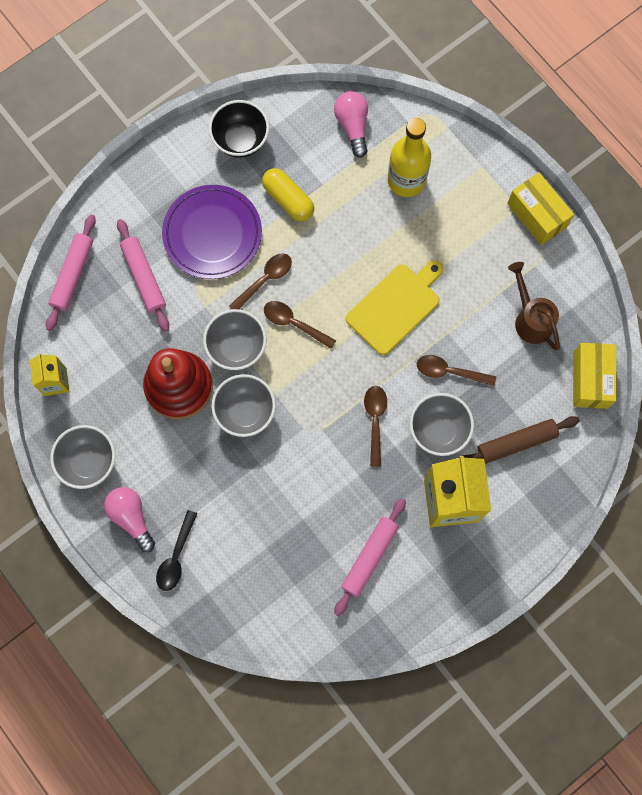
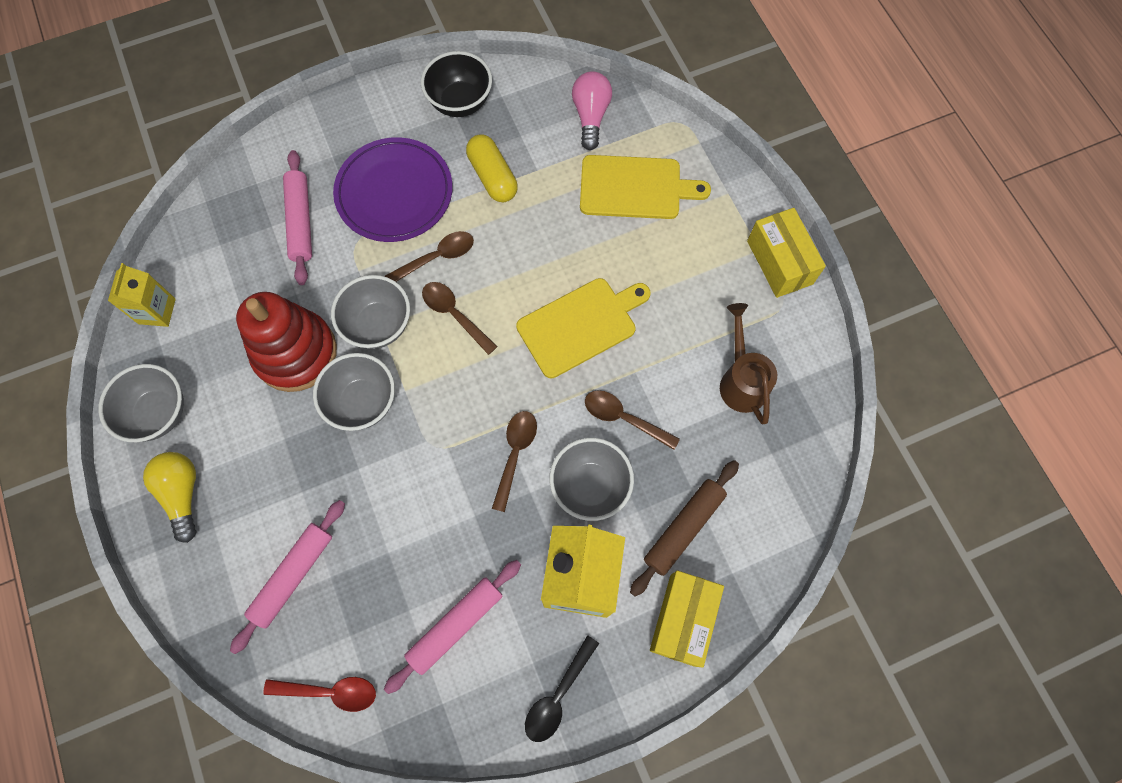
camera: 15 degrees right, 5 degrees down
pink rolling pin [46,214,96,331] -> pink rolling pin moved to [230,500,345,654]
pink light bulb [104,487,155,552] -> yellow light bulb [143,452,196,543]
black spoon [156,510,198,591] -> black spoon moved to [525,635,599,742]
yellow bottle [388,118,431,197] -> yellow cutting board [580,155,711,219]
brown rolling pin [463,416,580,464] -> brown rolling pin turned 45 degrees counterclockwise [630,460,739,596]
yellow box [573,343,617,409] -> yellow box moved to [650,571,724,668]
none -> red spoon [263,677,376,712]

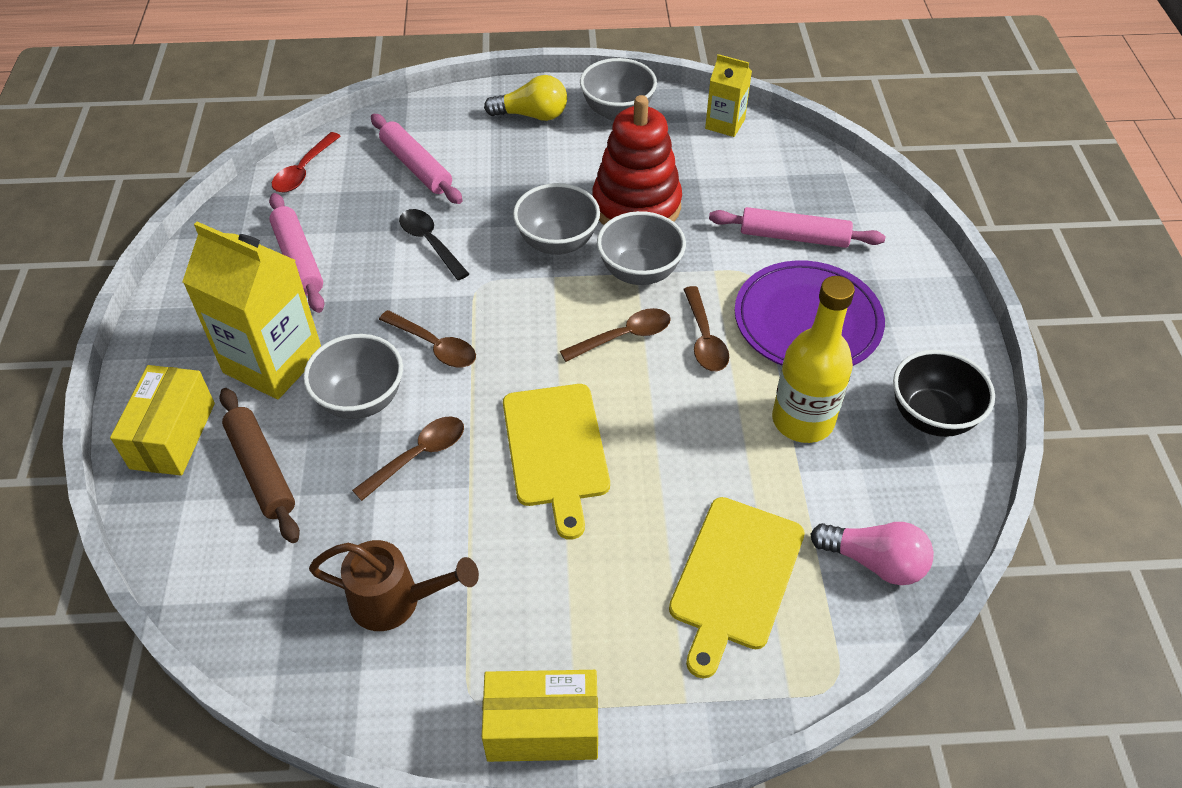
camera: 110 degrees right, 20 degrees down
yellow capsule [466,135,518,202] -> yellow bottle [772,276,855,443]
black spoon [525,635,599,742] -> black spoon moved to [399,209,469,280]
yellow box [650,571,724,668] -> yellow box turned 60 degrees clockwise [110,365,215,476]

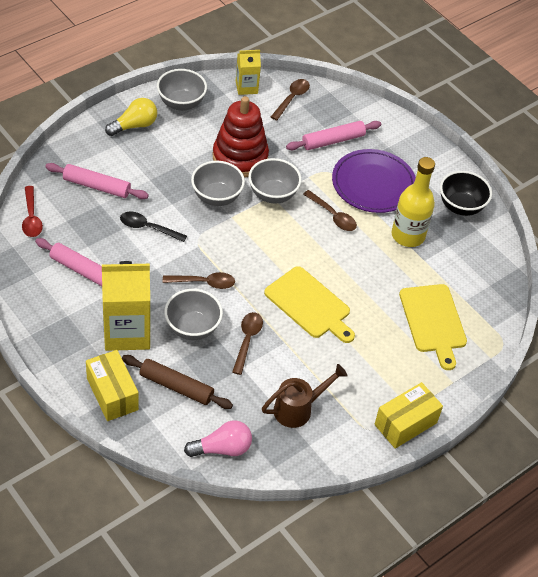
camera: 40 degrees left, 0 degrees up
brown spoon [560,308,671,362] -> brown spoon moved to [271,79,310,120]
pink light bulb [810,522,934,585] -> pink light bulb moved to [184,420,252,457]

